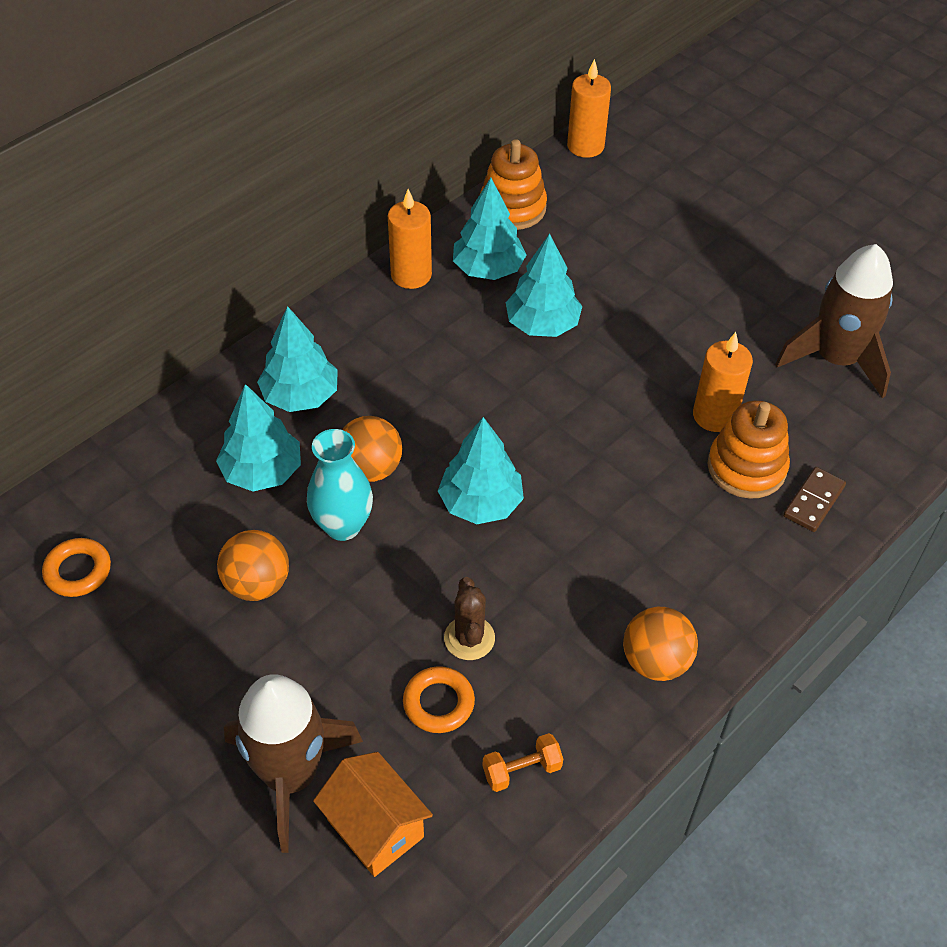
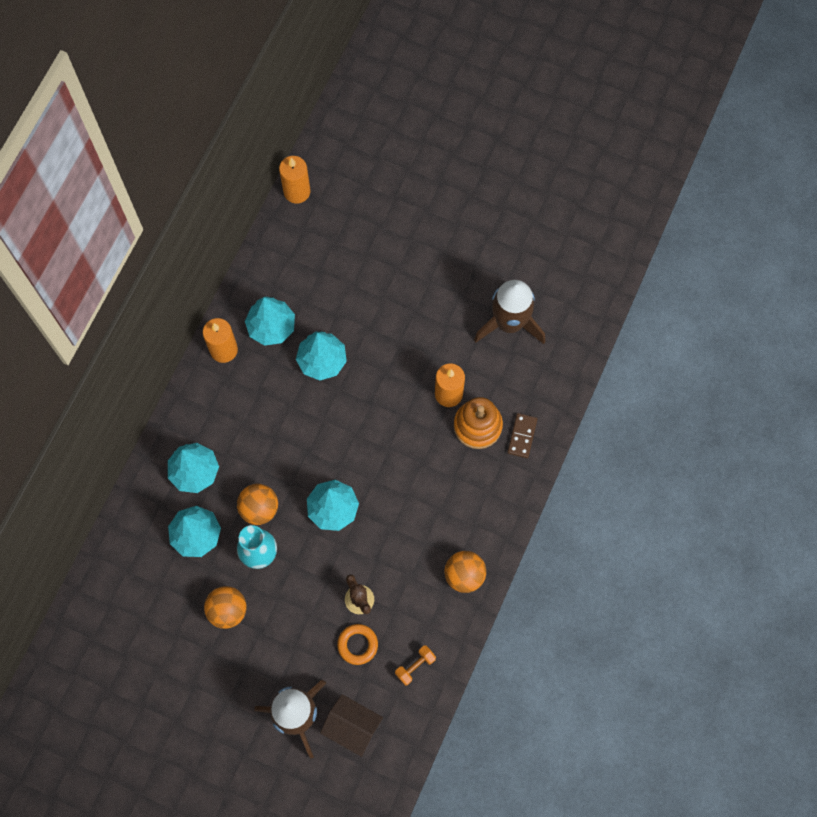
camera: 20 degrees left, 20 degrees up
orange ring [42,538,111,597] -> none
orange house [313,752,433,877] -> brown house [320,694,383,757]
orange stacking toy [480,139,547,230] -> none

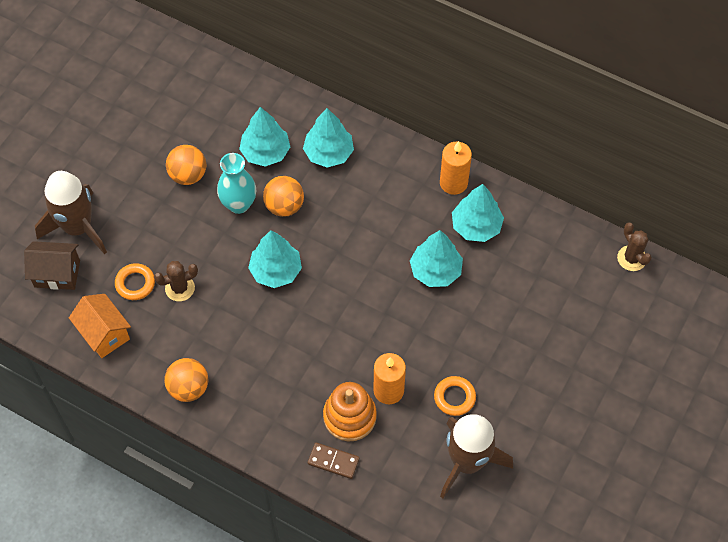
camera: 95 degrees right, 10 degrees down
orange candle [279,156,310,204] -> brown cactus [617,222,652,271]
brown house [320,694,383,757] -> brown house turned 60 degrees clockwise [24,241,80,290]
orange dumbbell [395,645,436,686] -> orange house [69,294,131,358]
none -> orange ring [434,376,476,416]

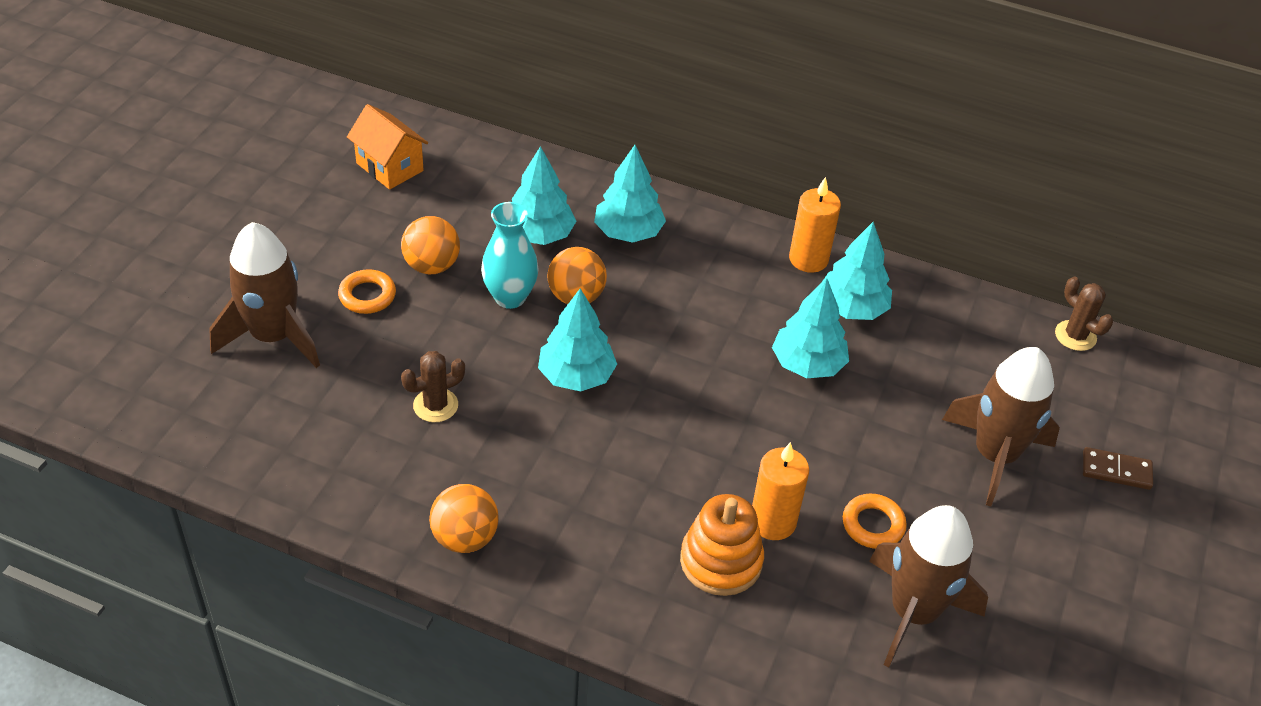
camera: 10 degrees left, 15 degrees down
brown house [24,241,80,290] -> none
orange house [69,294,131,358] -> orange house moved to [347,104,428,190]
orange ring [115,263,155,300] -> orange ring moved to [338,269,396,314]
brown domino [308,443,360,479] -> brown domino moved to [1083,447,1153,490]
none -> brown rocket [942,347,1060,506]

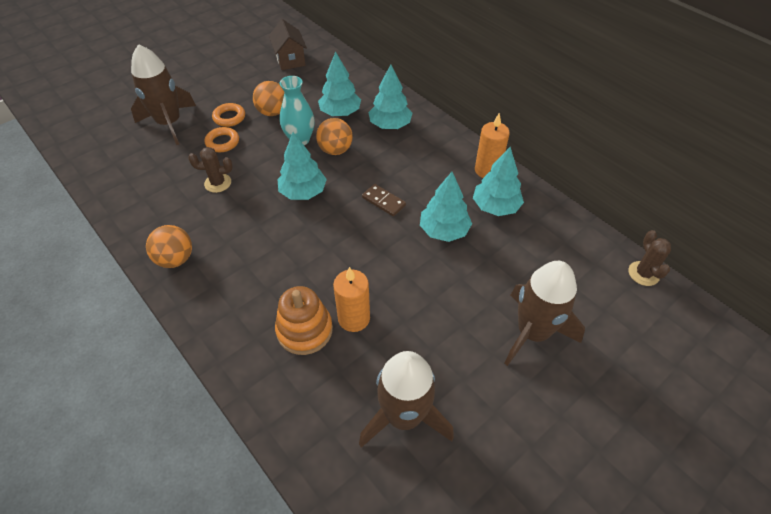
camera: 30 degrees right, 5 degrees up
orange house [347,104,428,190] -> brown house [269,19,307,70]
orange ring [843,494,907,549] -> orange ring moved to [204,127,239,152]
brown domino [1083,447,1153,490] -> brown domino moved to [362,184,406,216]

